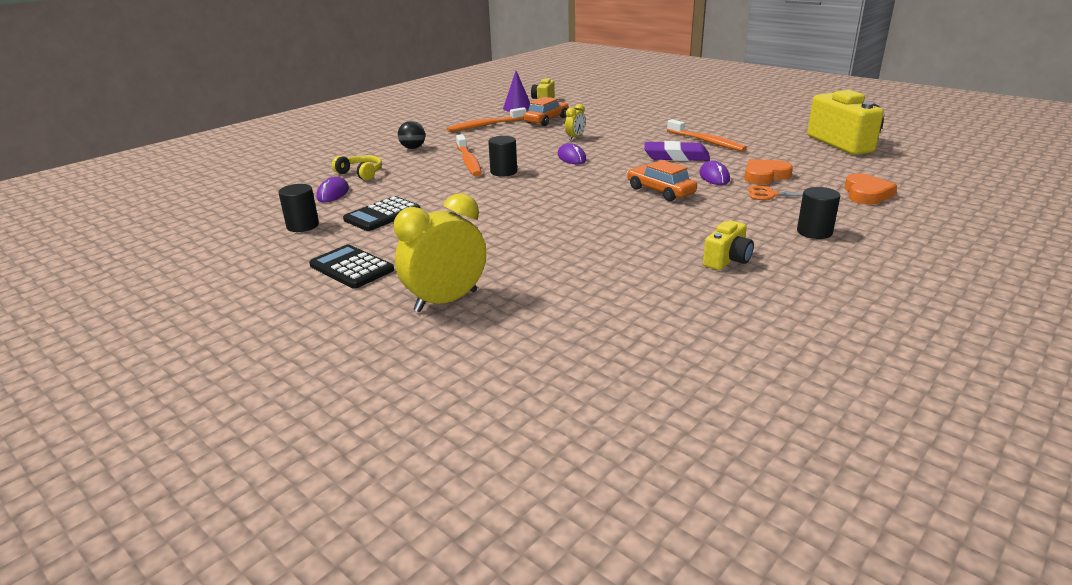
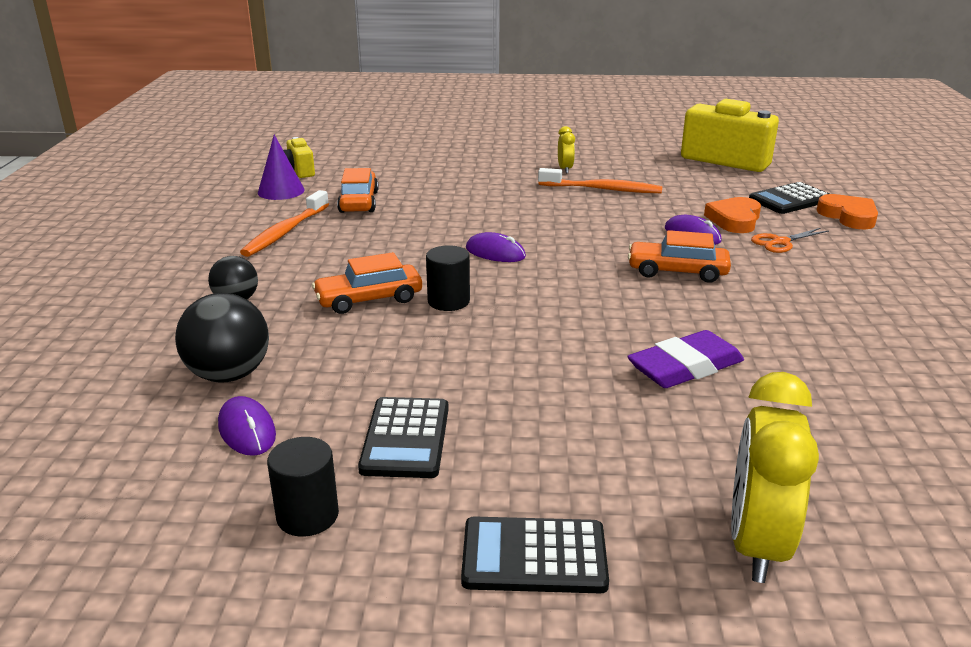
camera: 40 degrees left, 0 degrees up
yellow headphones [332,155,382,180] -> black ball [175,293,269,383]
orange toothbrush [456,134,482,176] -> orange car [312,252,422,314]
yellow clock [565,104,586,140] -> yellow clock moved to [558,126,575,173]
purple eraser [644,141,710,161] -> purple eraser moved to [627,330,744,388]
yellow camera [703,221,754,270] -> none
black cylinder [797,187,840,239] -> none
none -> black calculator [749,182,829,214]

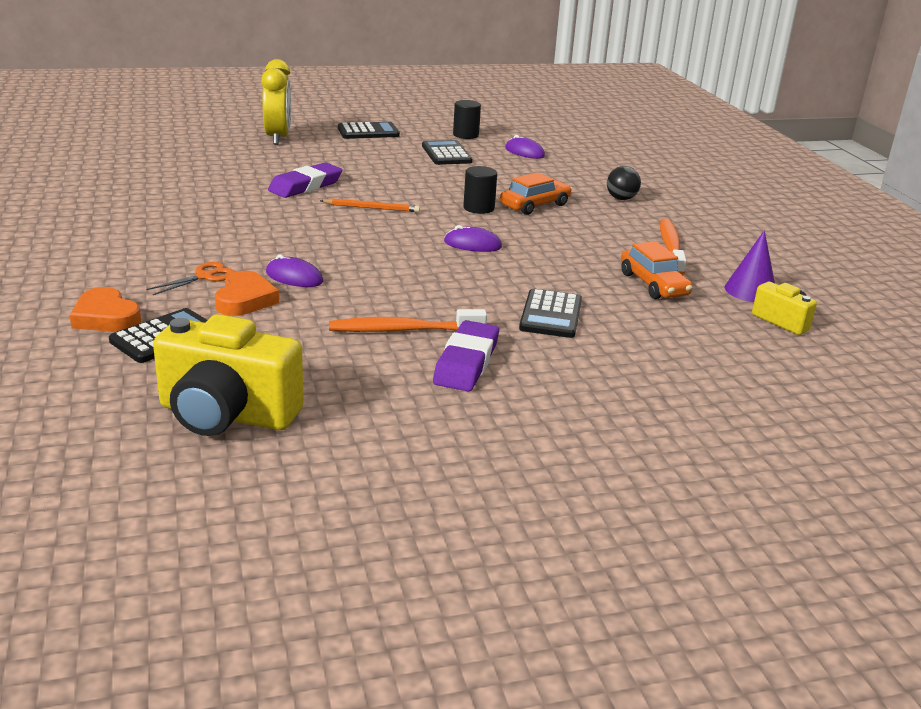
camera: 160 degrees right, 0 degrees up
black ball [175,293,269,383] -> none
yellow clock [558,126,575,173] -> purple eraser [433,320,499,391]
orange car [628,230,731,283] -> none
none -> orange pencil [320,199,420,212]
none -> black calculator [519,288,582,338]

